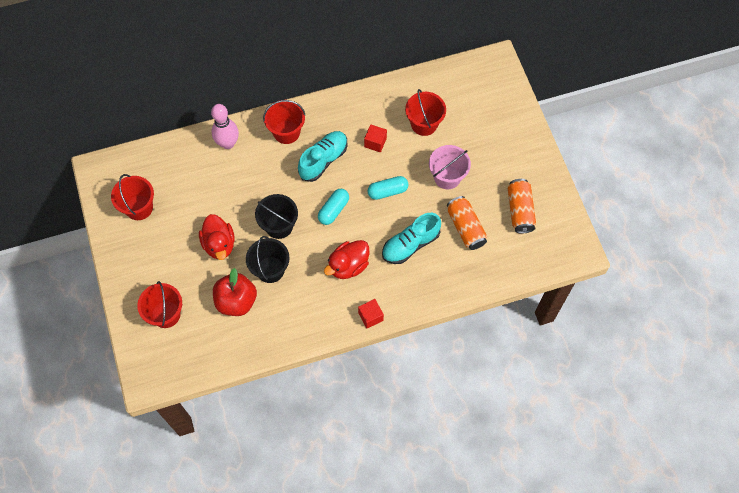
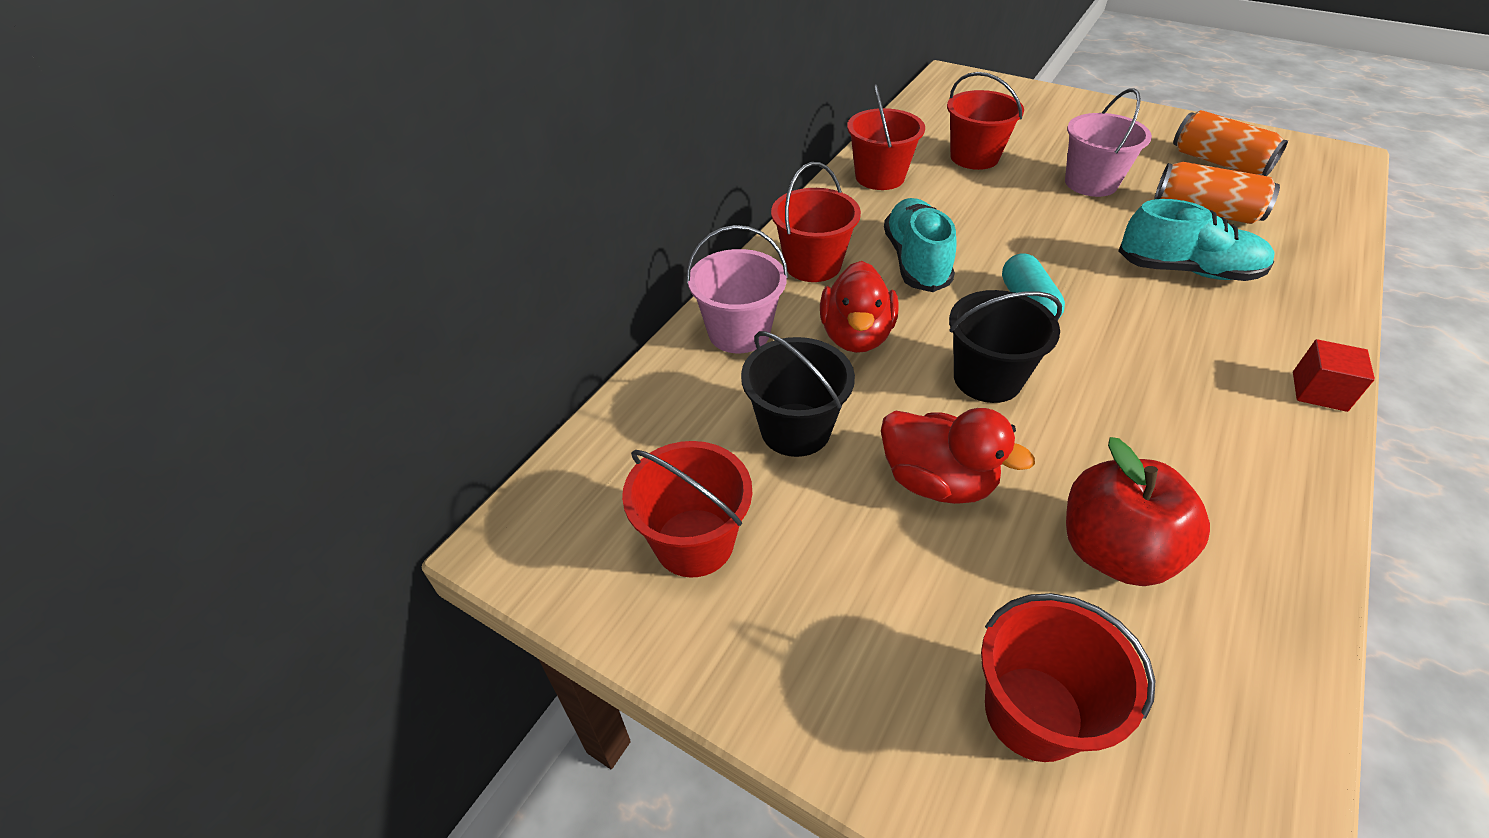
camera: 40 degrees left, 20 degrees down
pink bowling pin [211,104,239,149] -> pink bucket [686,225,788,353]
black bucket [246,236,290,283] -> black bucket moved to [741,331,855,457]
red duck [324,240,369,279] -> red duck moved to [820,261,899,353]
red cube [364,124,387,152] -> none
turquoise capsule [367,176,409,200] -> none
turquoise shoe [382,213,441,264] -> turquoise shoe turned 90 degrees counterclockwise [1118,199,1275,281]
none -> red bucket [847,84,925,190]

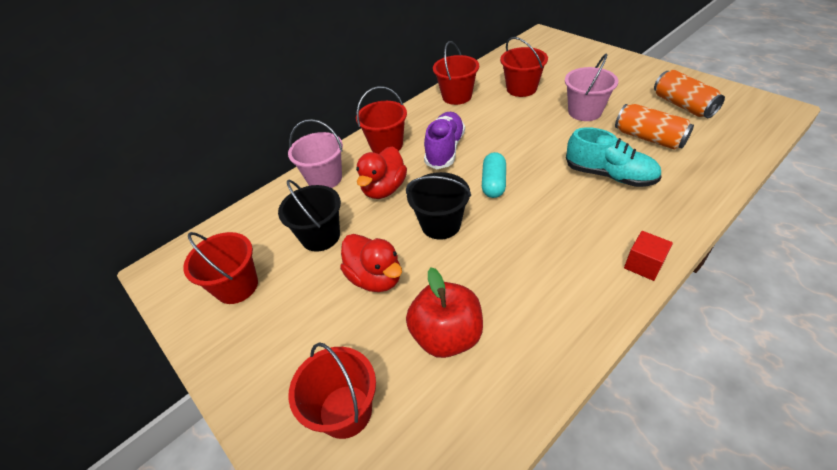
camera: 20 degrees right, 0 degrees up
turquoise shoe [884,198,957,292] -> purple shoe [424,112,465,169]

